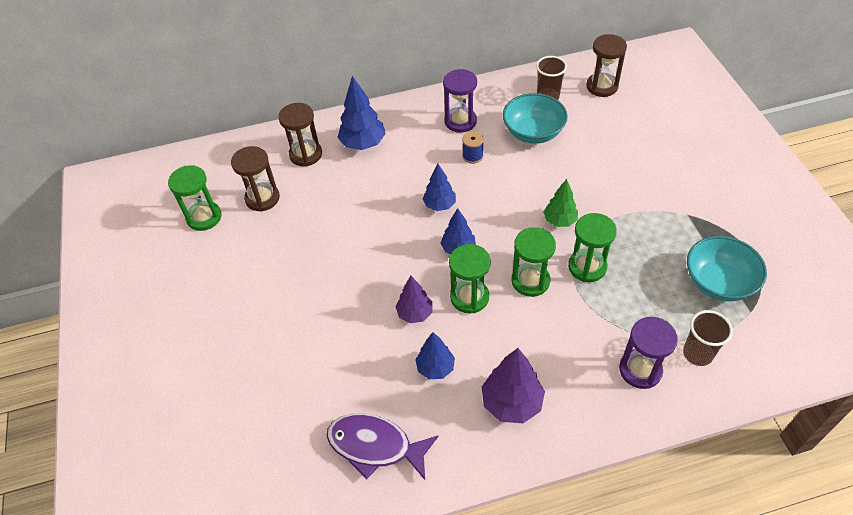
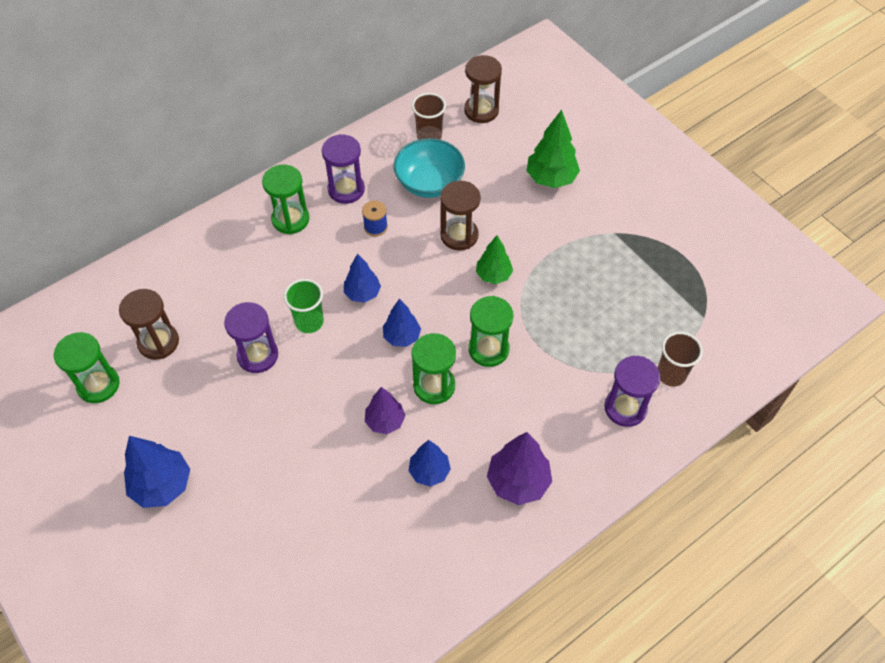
camera: 25 degrees left, 5 degrees up
brown hourglass [278,103,322,166] -> brown hourglass moved to [440,181,481,250]
purple fish [327,413,439,480] -> none
blue tree [337,76,386,150] -> blue tree moved to [124,436,190,508]
green hourglass [568,213,617,282] -> green hourglass moved to [262,164,309,234]
turquoise bowl [687,236,767,301] -> none
none -> purple hourglass [224,302,278,373]
none -> green cup [284,279,324,333]
none -> green tree [526,110,580,188]

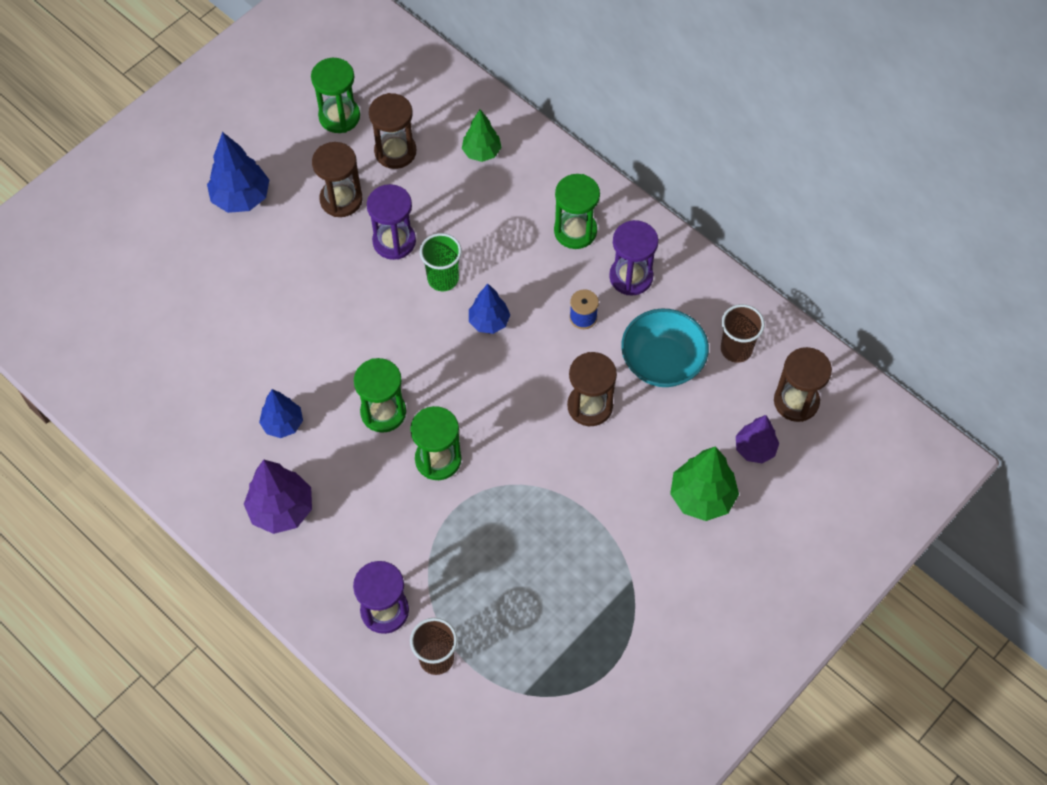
camera: 80 degrees right, 5 degrees up
purple tree [365,387,405,434] -> purple tree moved to [736,415,779,463]
blue tree [383,299,421,347] -> none
green tree [476,235,513,284] -> green tree moved to [462,109,502,162]
none -> brown hourglass [312,142,363,217]

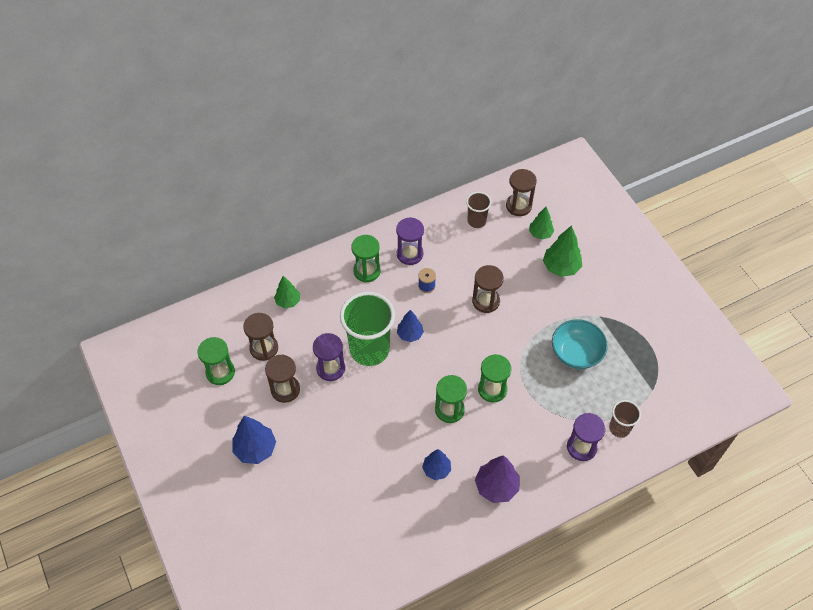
camera: 70 degrees left, 5 degrees down
green cup [420,233,462,291] -> green cup [340,292,395,366], size x1.95
turquoise bowl [621,308,709,387] -> turquoise bowl moved to [552,319,608,369]
purple tree [736,415,779,463] -> green tree [529,207,554,240]

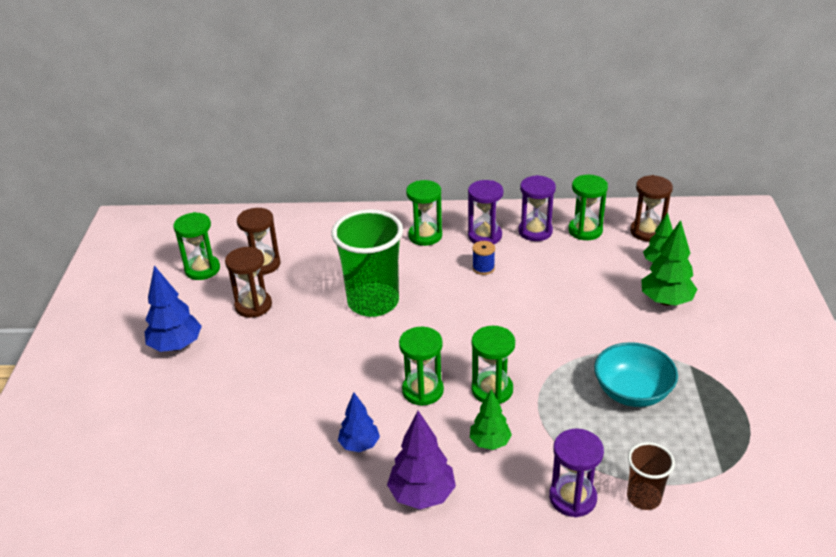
camera: 30 degrees right, 20 degrees down
green tree [274,276,300,309] -> green tree moved to [470,389,512,450]
purple hourglass [313,333,345,381] -> purple hourglass moved to [518,175,556,241]
blue tree [397,310,424,342] -> none
brown cup [466,192,492,228] -> green hourglass [568,175,608,240]
brown hourglass [472,265,504,313] -> none

